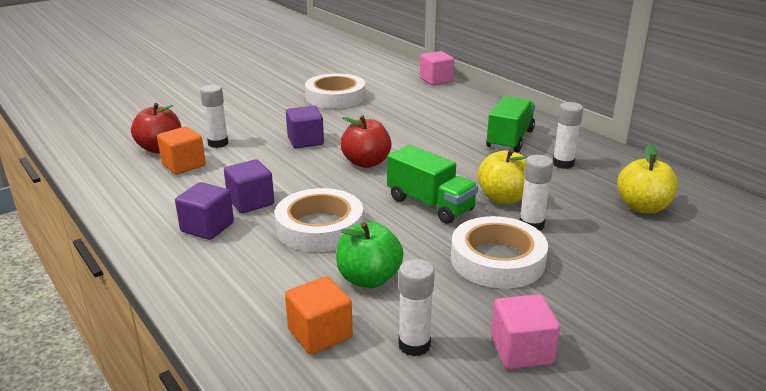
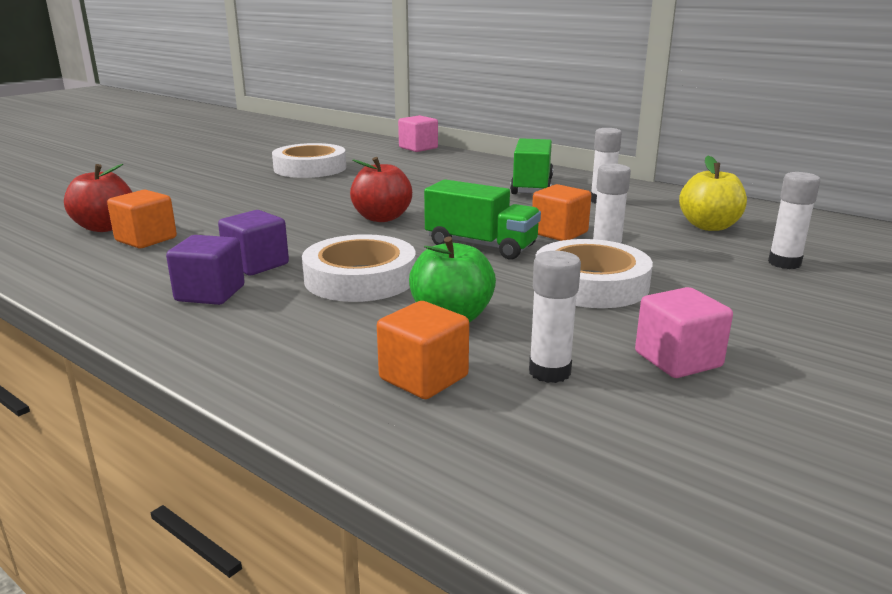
camera: 15 degrees left, 5 degrees down
white glue stick [200,85,228,148] -> white glue stick moved to [768,172,821,269]
purple cube [286,106,324,148] -> none
yellow apple [478,149,526,204] -> orange cube [532,184,591,241]

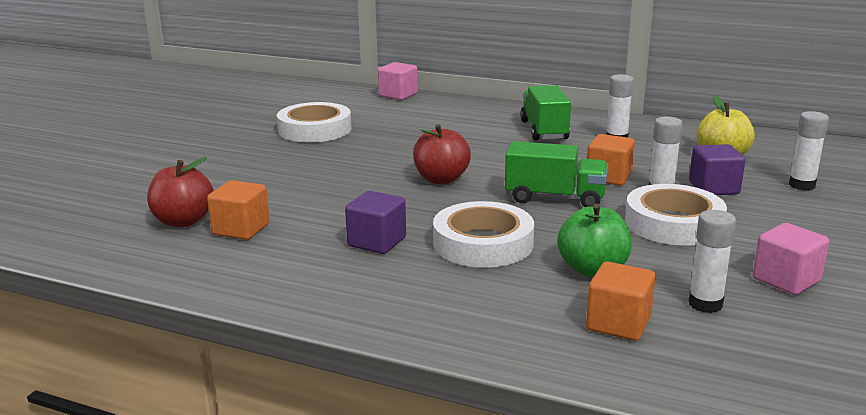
camera: 15 degrees left, 0 degrees up
purple cube [166,235,245,305] -> purple cube moved to [689,144,745,195]

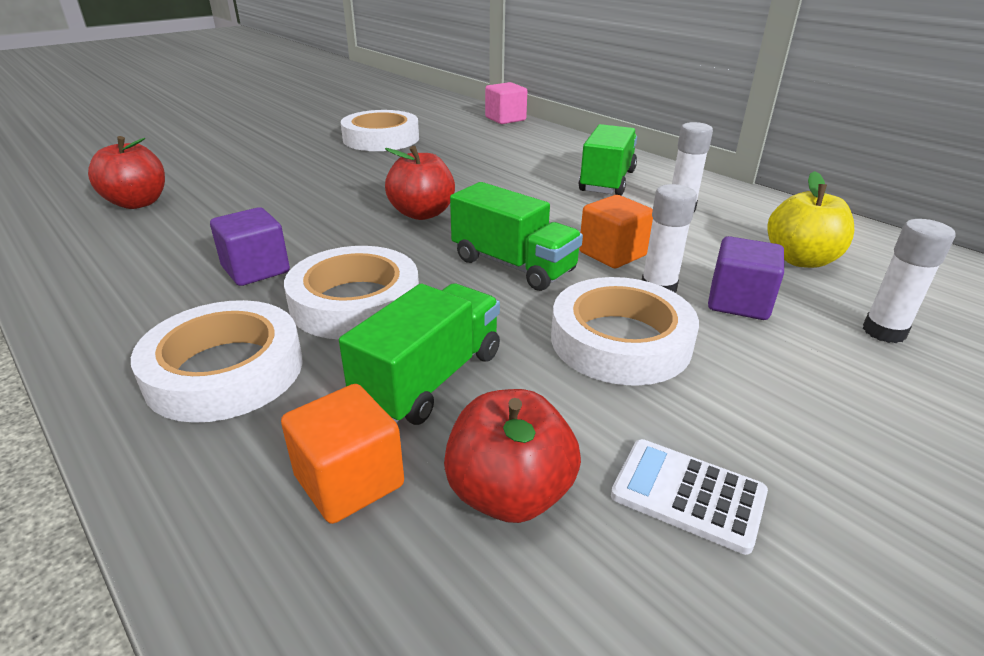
camera: 25 degrees right, 10 degrees up
orange cube [207,180,270,240] -> none
green apple [557,203,632,277] -> green truck [339,283,500,425]
white glue stick [688,210,736,313] -> red apple [444,389,581,523]
pink cube [753,223,829,295] -> white calculator [611,439,768,555]
none -> white tape [131,300,303,423]

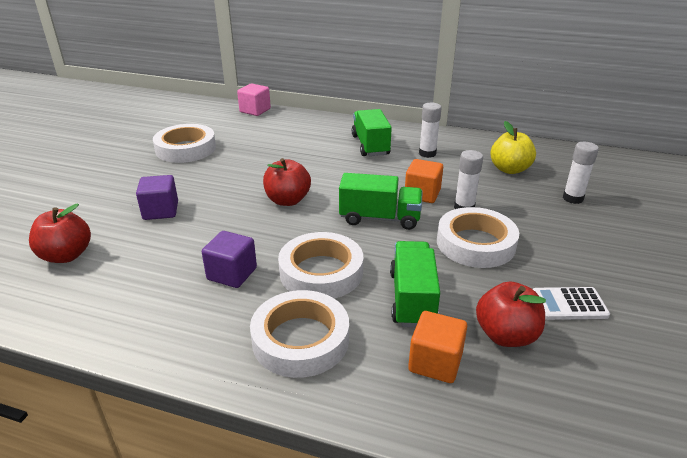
camera: 30 degrees left, 0 degrees up
purple cube [708,236,784,320] -> purple cube moved to [136,175,178,220]

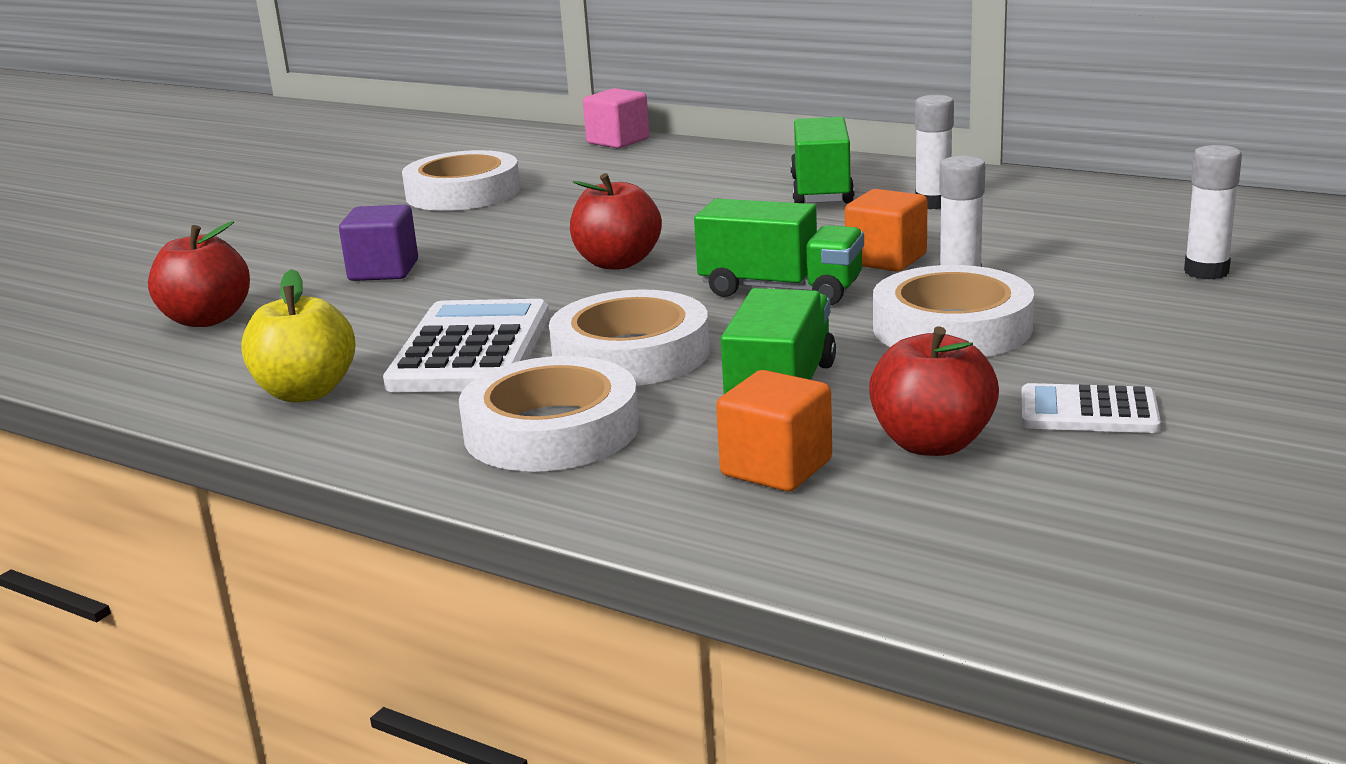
camera: 15 degrees right, 10 degrees down
purple cube [202,231,257,288] -> white calculator [383,299,549,392]
yellow apple [490,121,536,174] -> yellow apple moved to [241,269,356,402]

